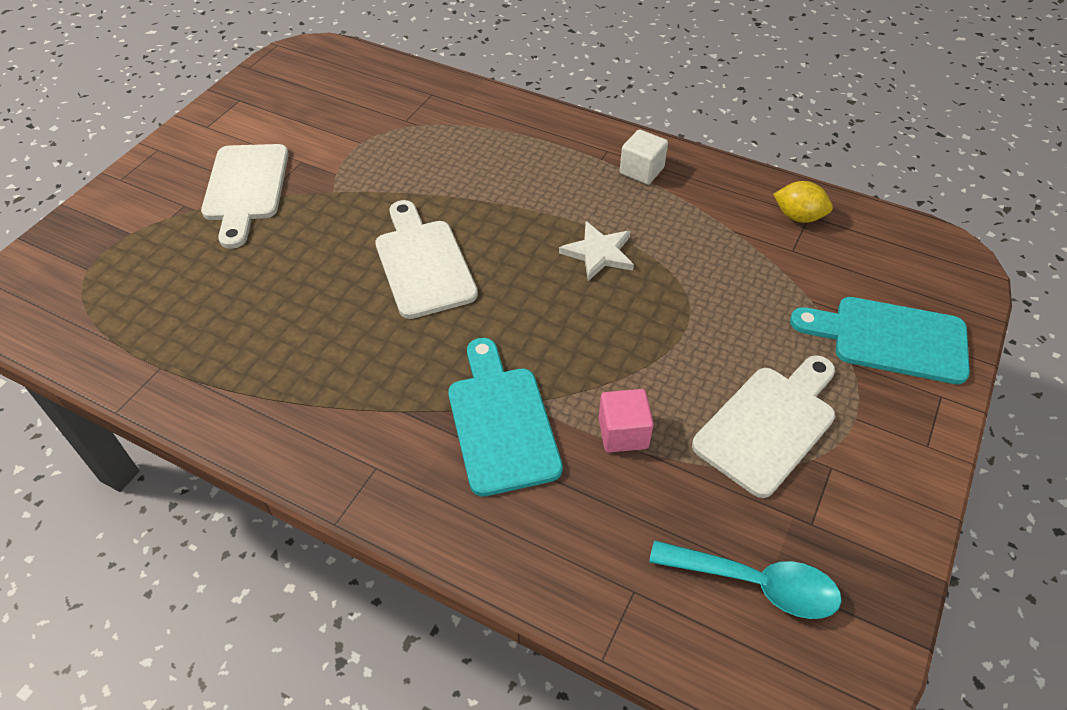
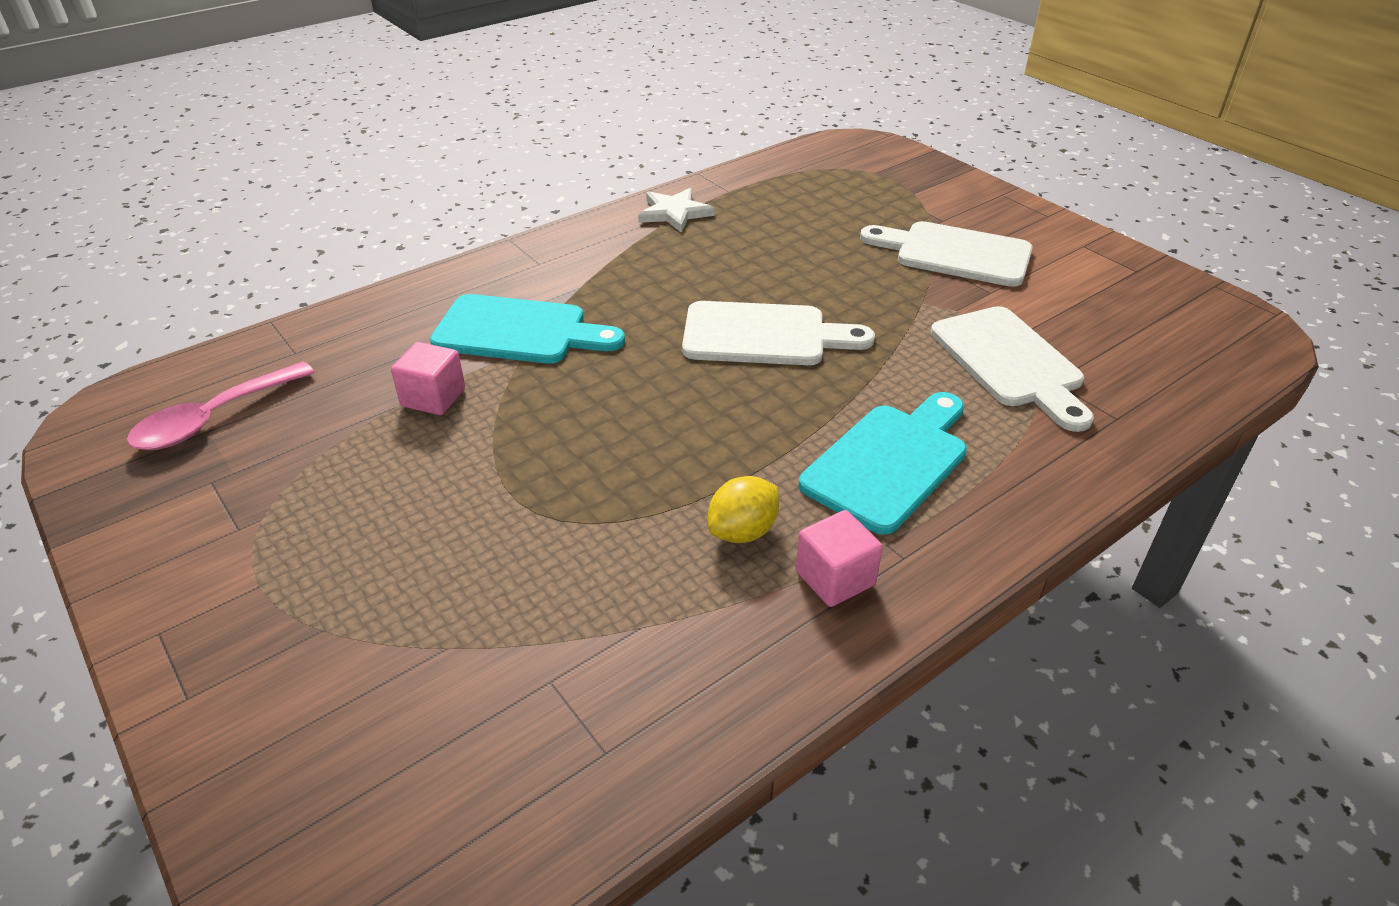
camera: 115 degrees right, 10 degrees down
white star [559,221,634,281] -> white star moved to [638,188,715,233]
white cube [620,129,668,185] -> pink cube [796,510,883,607]
turquoise spoon [649,541,842,619] -> pink spoon [127,362,315,450]
white cutting board [692,355,835,498] -> white cutting board moved to [931,306,1094,432]
yellow lemon [773,181,833,223] -> yellow lemon moved to [708,476,779,543]
turquoise cutting board [790,297,970,384] -> turquoise cutting board moved to [799,392,967,535]

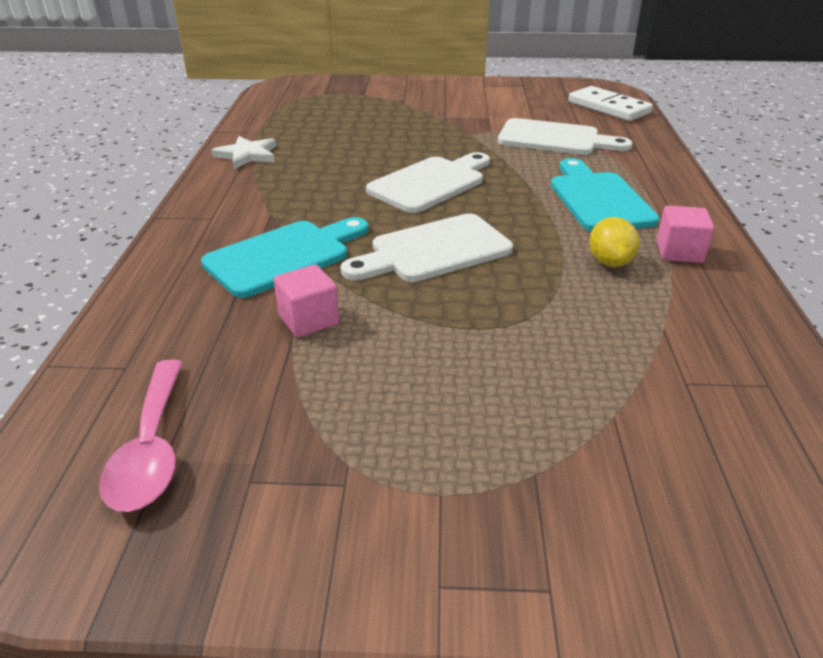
camera: 50 degrees left, 5 degrees down
white cutting board [860,221,1033,287] -> white cutting board moved to [341,213,513,282]
none -> white domino [569,86,653,121]

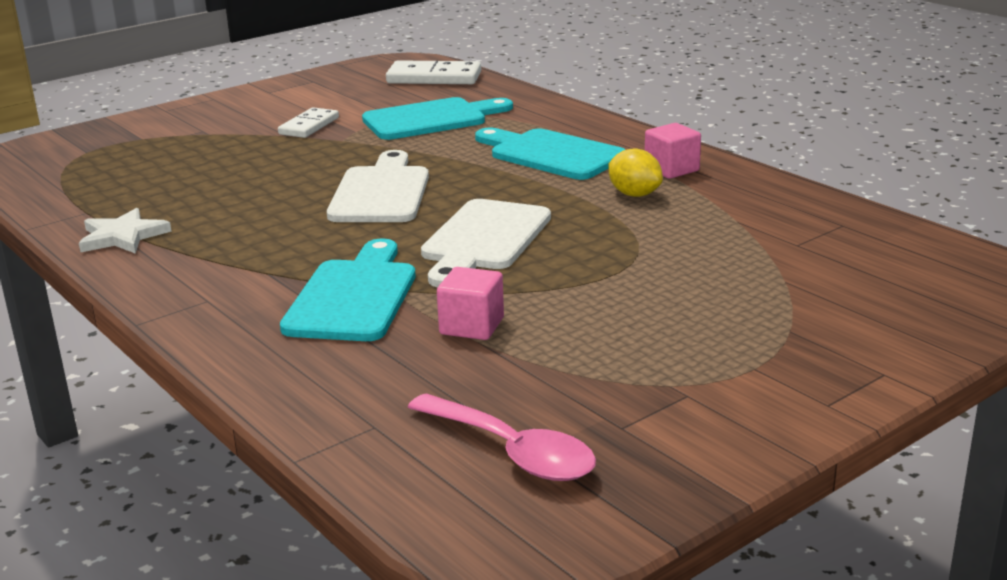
camera: 40 degrees left, 10 degrees down
white cutting board [498,118,632,155] -> turquoise cutting board [362,97,513,140]
none -> white domino [278,107,339,138]

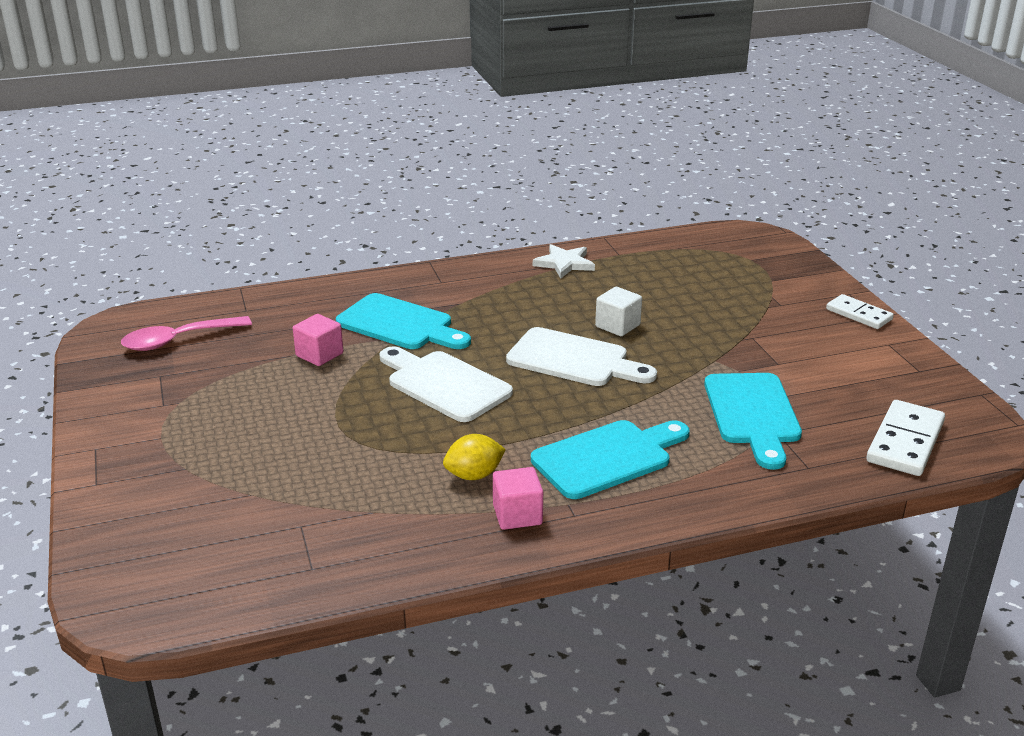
camera: 110 degrees right, 5 degrees up
white domino [278,107,339,138] -> white domino moved to [826,294,894,329]
none -> white cube [595,287,642,336]

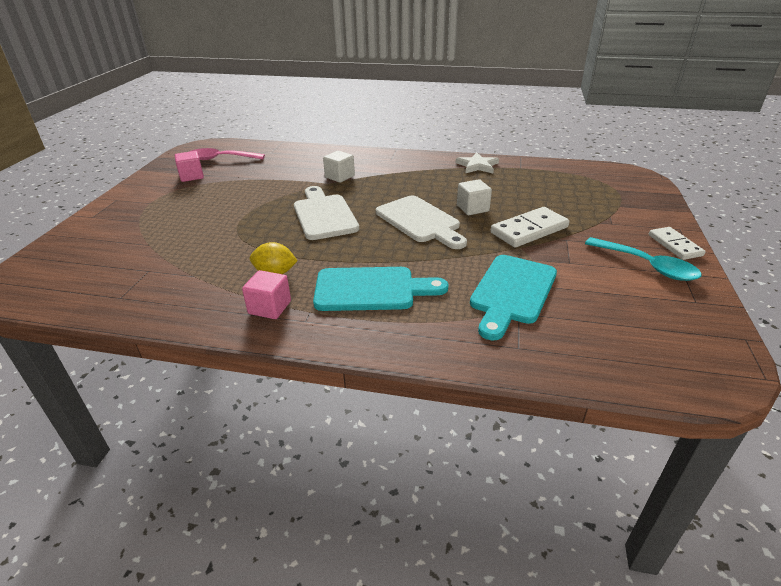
camera: 30 degrees right, 5 degrees up
pink cube [293,314,343,366] -> pink cube moved to [175,151,204,182]
turquoise cutting board [336,293,471,349] -> white cube [323,151,355,183]
white domino [866,400,945,476] -> white domino moved to [491,207,569,247]
none -> turquoise spoon [585,237,702,281]

